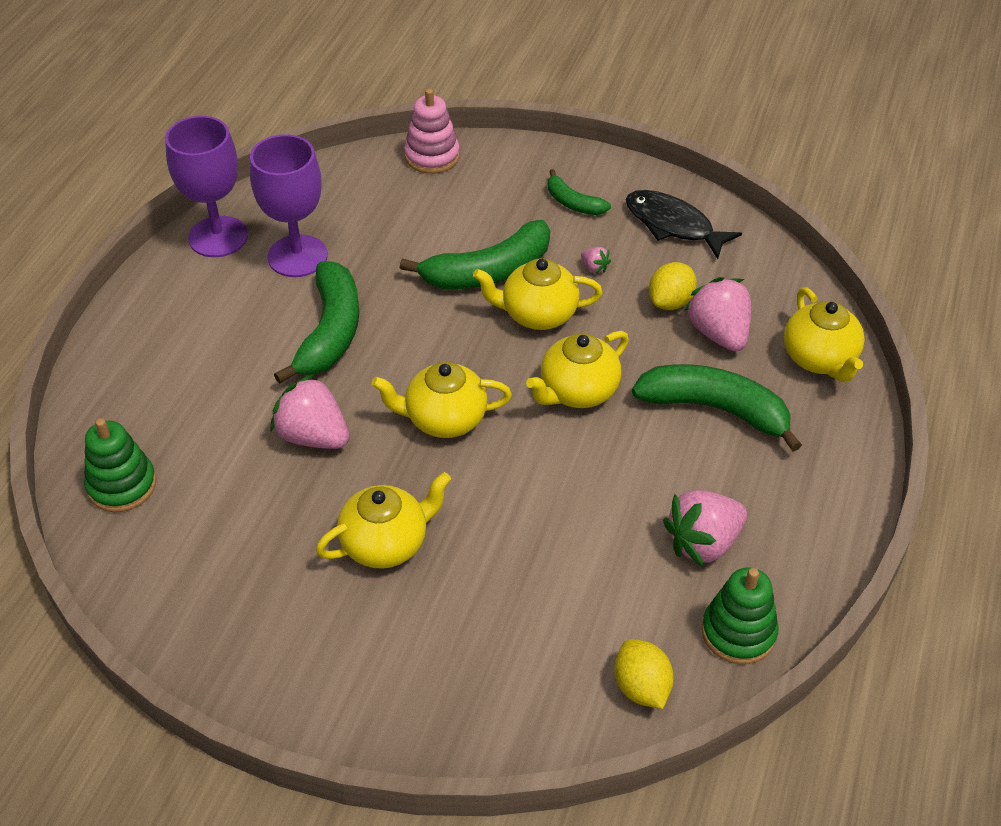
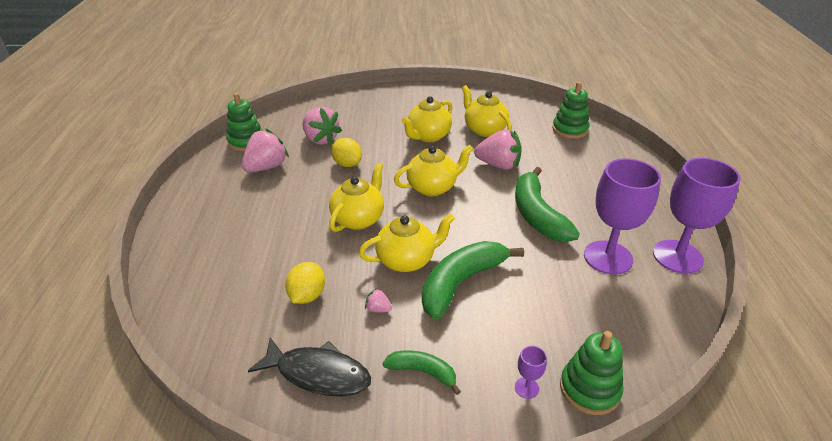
camera: 160 degrees right, 10 degrees down
pink stacking toy [404,89,460,174] -> green stacking toy [560,331,623,415]
yellow lemon [614,639,674,709] -> yellow lemon moved to [331,138,362,167]
green banana [632,364,802,452] -> none
pink strawberry [684,277,751,352] -> pink strawberry moved to [302,106,342,146]
yellow teapot [784,287,865,382] -> yellow teapot moved to [462,85,512,137]
none -> purple goblet [515,345,547,399]

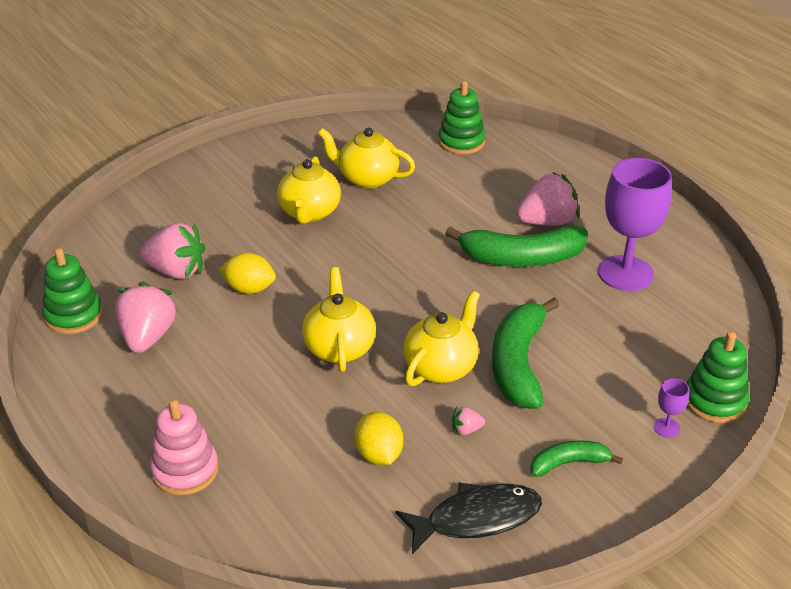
camera: 35 degrees left, 0 degrees up
yellow teapot [394,145,473,196] -> none
pink strawberry [474,129,522,170] -> pink strawberry moved to [517,172,580,226]
green banana [515,167,580,242] -> green banana turned 45 degrees counterclockwise [445,225,587,267]
purple goblet [653,158,741,274] -> none
none -> pink stacking toy [150,399,218,496]

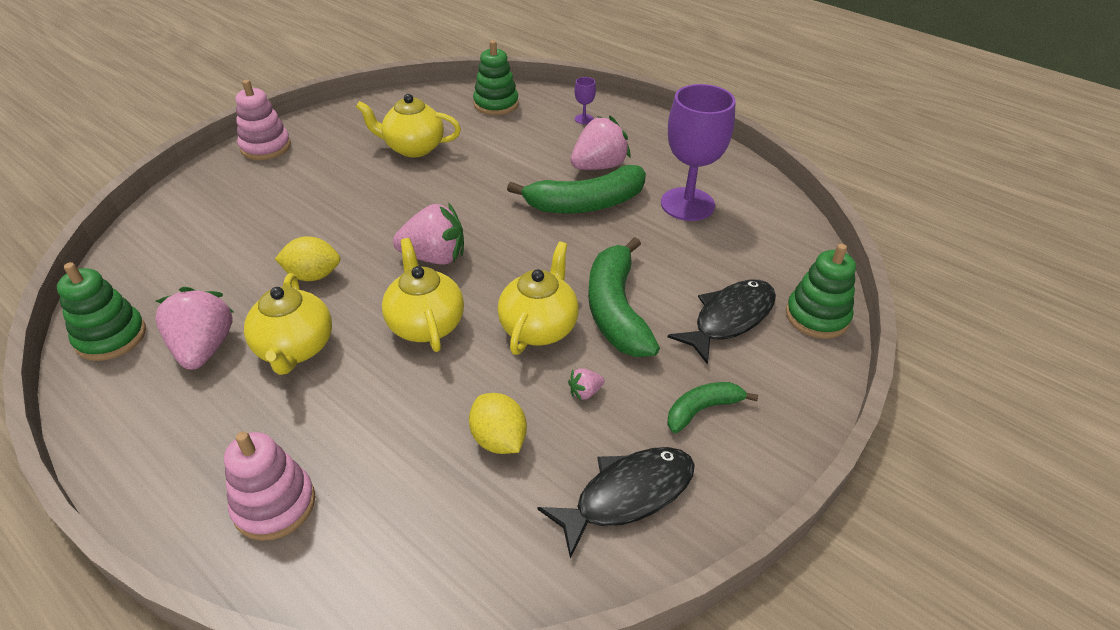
camera: 15 degrees left, 5 degrees up
pink strawberry [139,223,205,279] -> pink strawberry moved to [393,203,464,265]
yellow teapot [277,156,341,224] -> yellow teapot moved to [244,273,332,375]
purple goblet [654,378,689,438] -> purple goblet moved to [574,77,596,124]
none -> pink stacking toy [235,80,291,160]
none -> black fish [668,280,776,364]

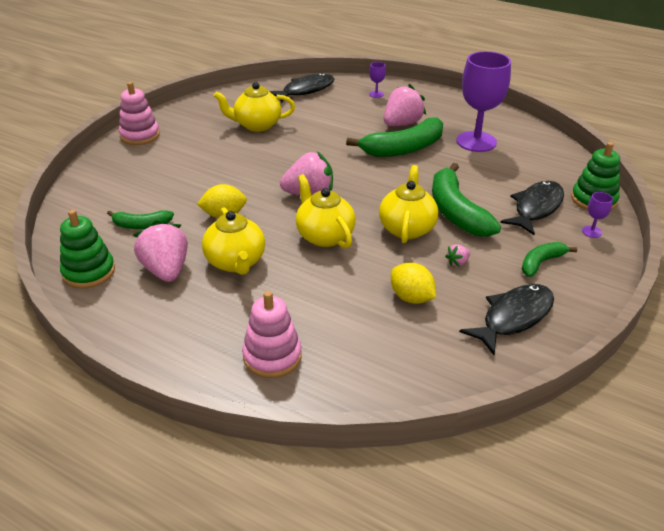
camera: 10 degrees left, 5 degrees down
green stacking toy [473,40,519,115] -> black fish [269,73,335,103]
none -> green banana [107,210,174,229]
none -> purple goblet [582,192,613,238]

